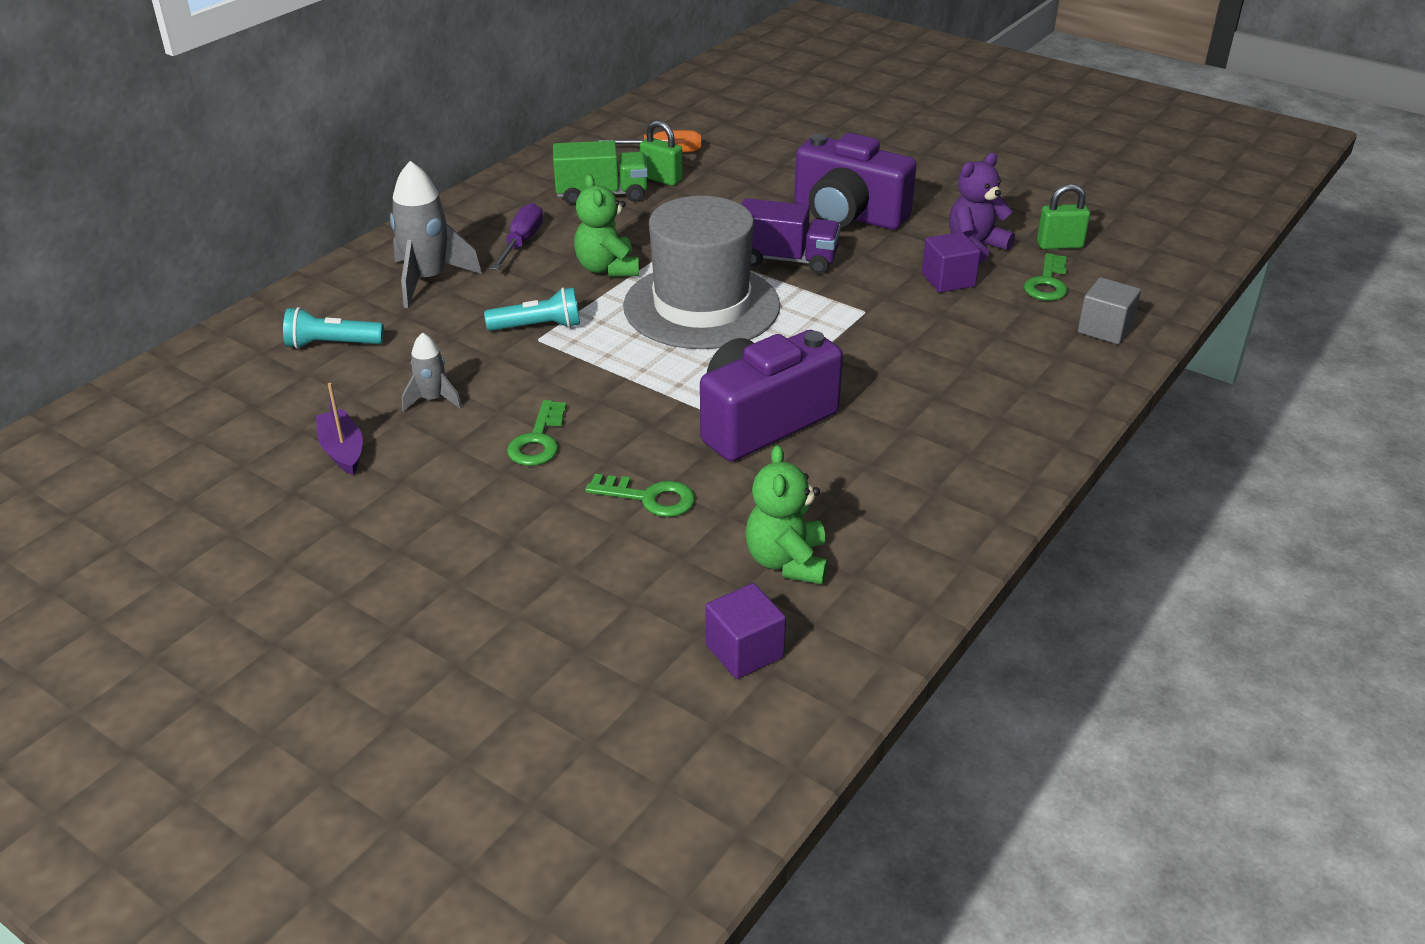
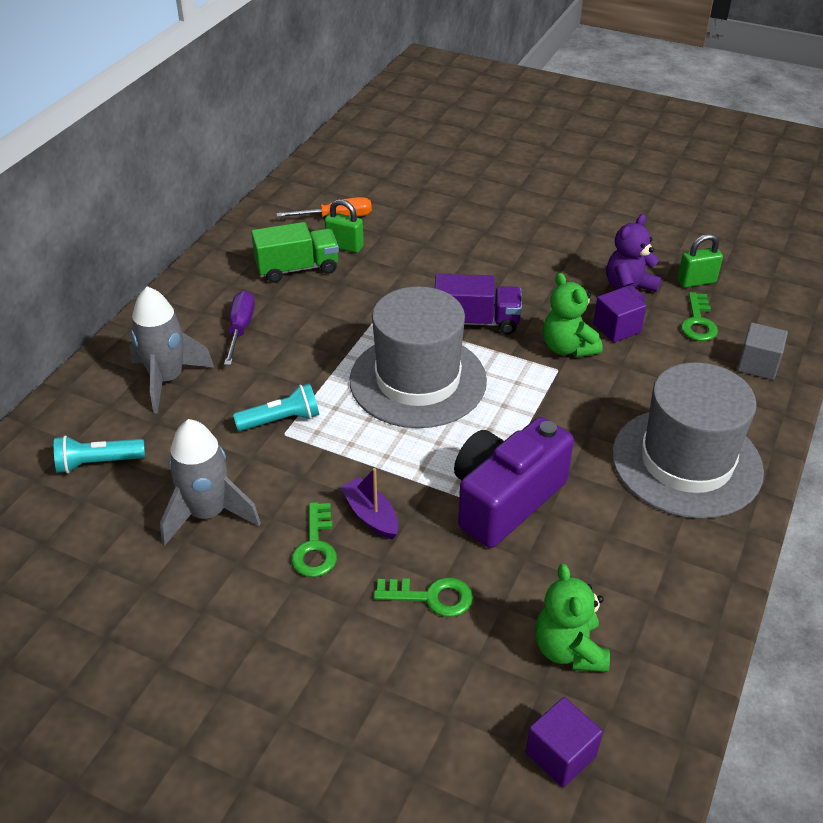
camera: 10 degrees left, 5 degrees up
purple boat [316,383,363,475] -> purple boat moved to [340,468,399,539]
grey rocket [402,333,462,412] -> grey rocket [160,419,261,546], size x1.83
green teddy bear [574,174,639,277] -> green teddy bear moved to [543,273,603,358]
purple camera [794,133,917,230] -> none
none -> grey hat [612,362,764,519]

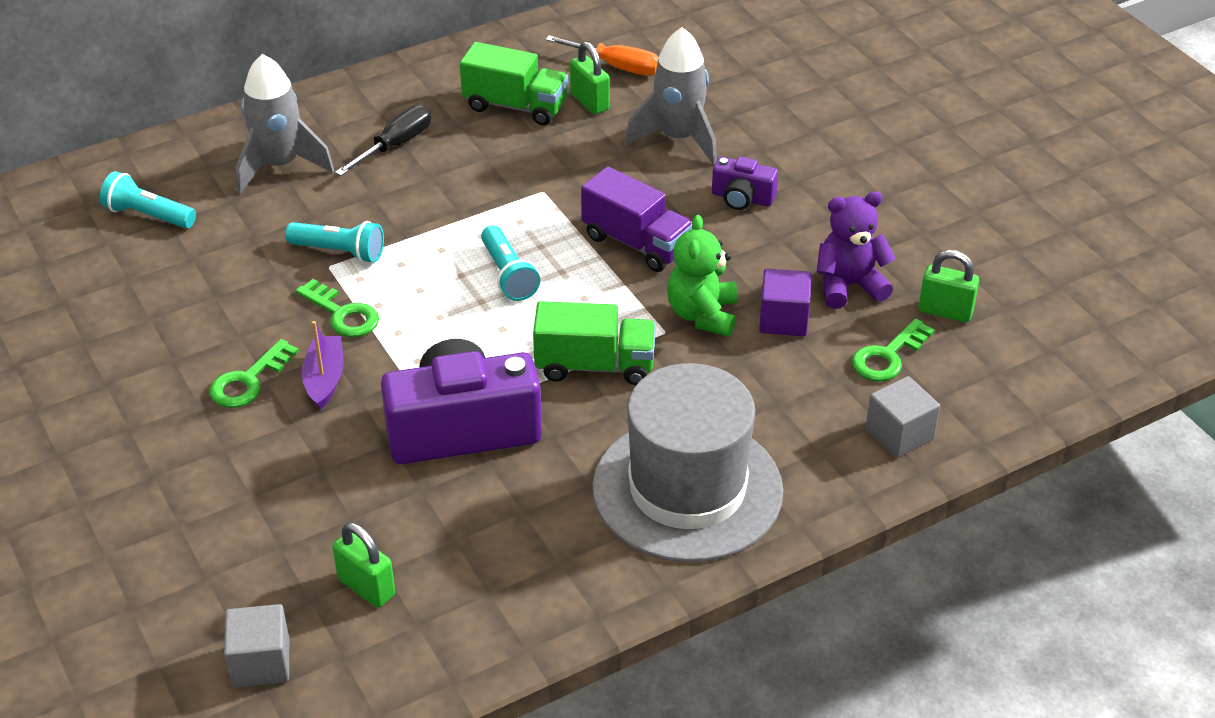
camera: 35 degrees right, 0 degrees up
grey rocket [160,419,261,546] -> grey rocket moved to [625,27,717,165]
purple screwdriver [224,291,255,365] -> black screwdriver [335,105,432,176]
grey hat [349,286,487,428] -> turquoise flashlight [481,225,540,301]
green key [374,577,473,617] -> green key moved to [295,279,379,337]
purple cube [526,697,603,788] -> grey cube [224,604,289,687]
green teddy bear [535,564,610,672] -> green padlock [332,522,395,608]
none -> green truck [533,301,656,385]
none -> purple camera [712,157,778,210]

